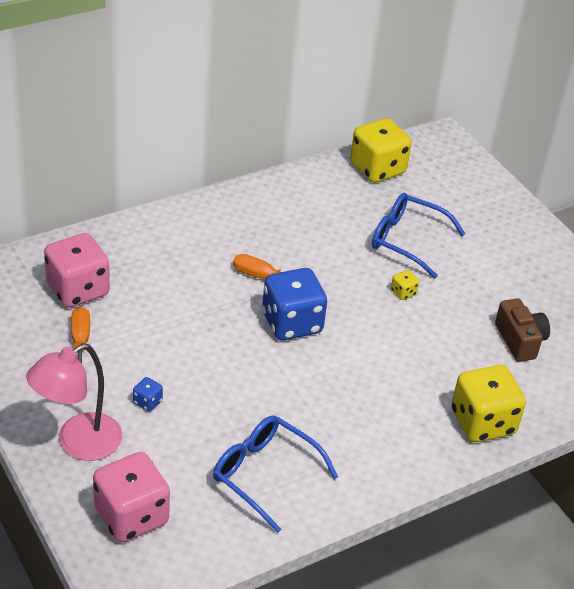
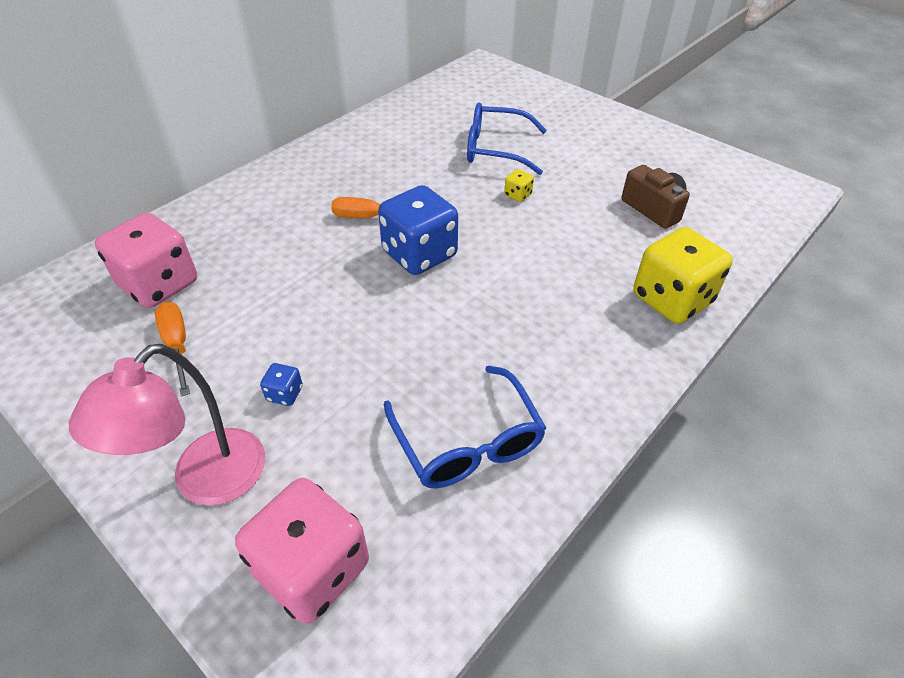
camera: 15 degrees left, 5 degrees up
blue glasses [213,416,338,533] -> blue glasses turned 135 degrees counterclockwise [384,366,546,488]
yellow dice [350,118,412,183] -> none

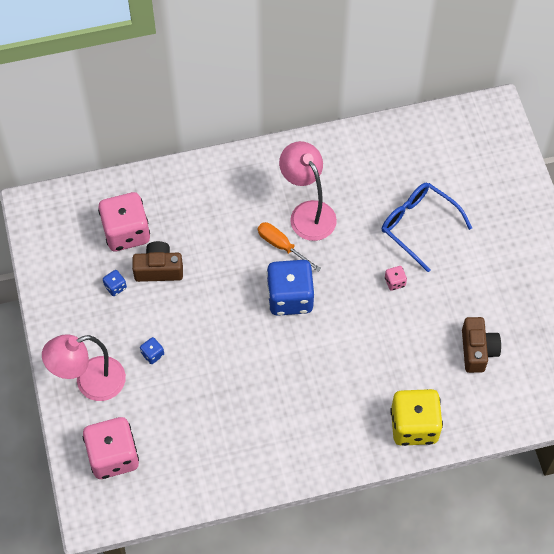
camera: 35 degrees right, 15 degrees up
orange screwdriver [155,302,190,397] -> blue dice [103,270,127,296]
blue glasses [384,366,546,488] -> none
yellow dice [504,169,534,202] -> pink dice [385,266,407,291]
none -> brown camera [132,241,183,282]
none -> pink lamp [279,141,337,241]

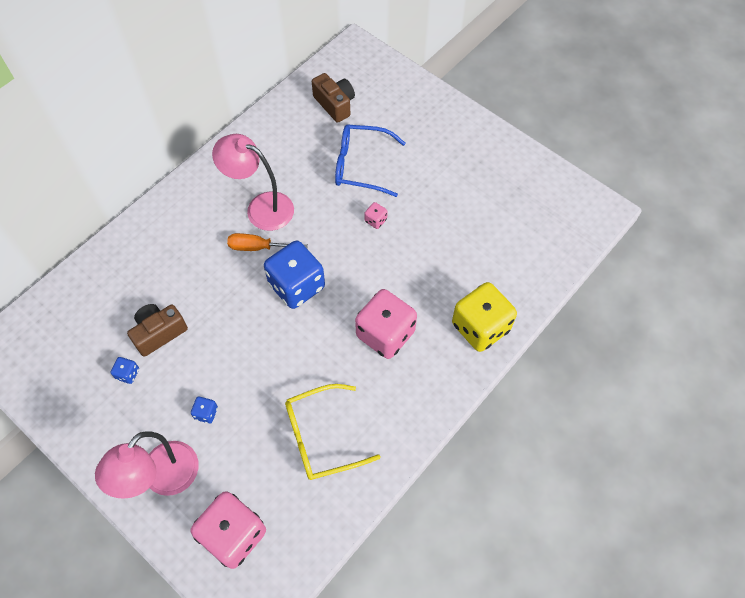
camera: 35 degrees left, 0 degrees up
pink dice [98,192,150,251] -> pink dice moved to [355,289,417,359]
brown camera [462,317,501,373] -> brown camera moved to [312,73,355,123]
none -> yellow glasses [285,384,380,480]

